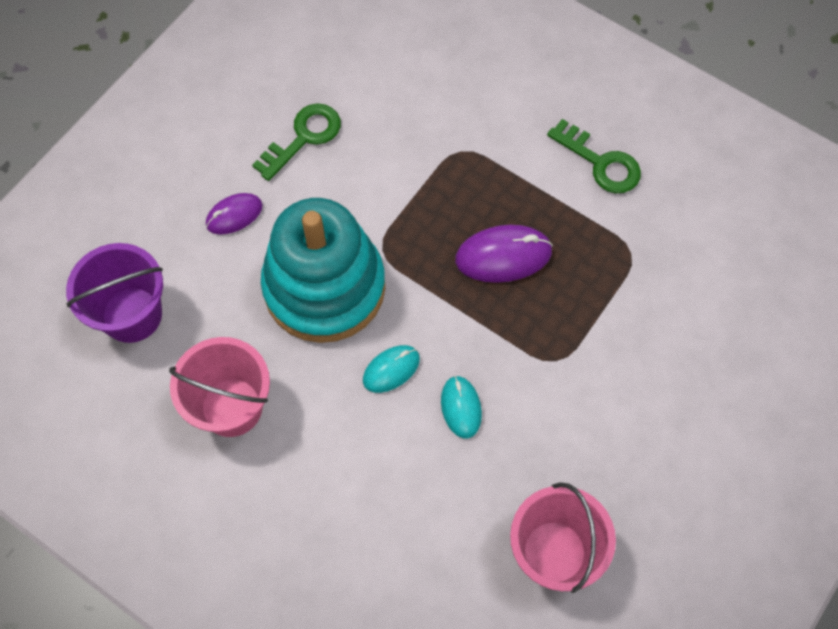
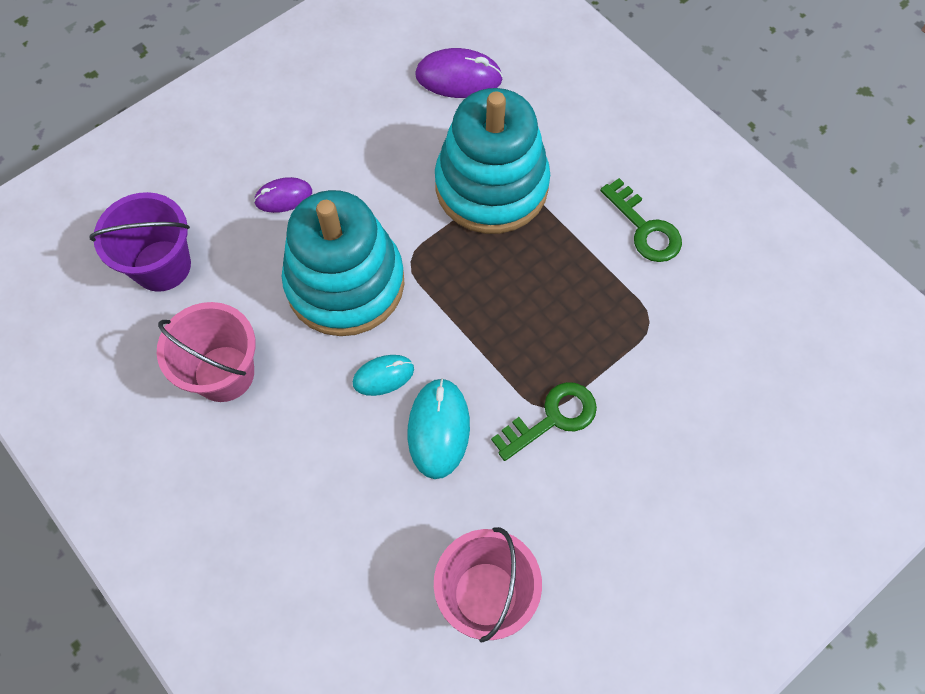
camera: 15 degrees right, 0 degrees up
green key [252,103,341,181] -> green key moved to [491,382,597,461]
turquoise mouse [441,376,482,438] -> turquoise mouse [408,378,470,479], size x1.58
purple mouse [455,225,553,283] -> purple mouse moved to [415,48,503,98]
none -> turquoise stacking toy [435,88,550,234]

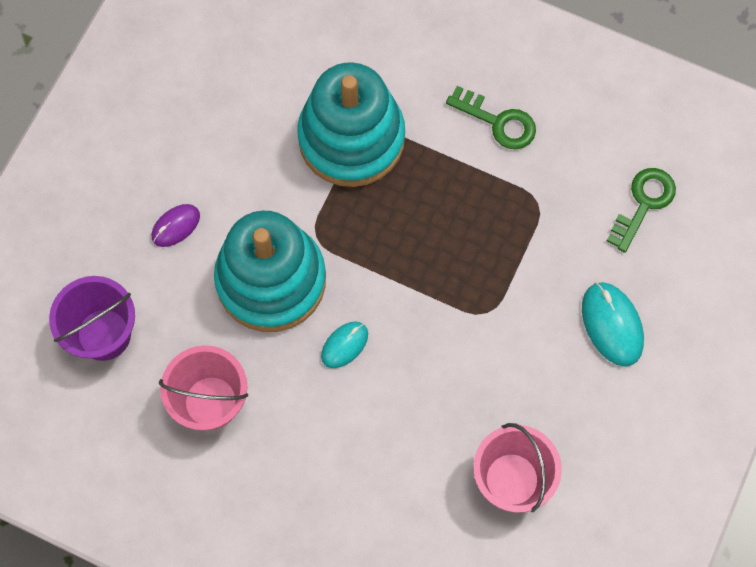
camera: 25 degrees left, 5 degrees up
turquoise mouse [408,378,470,479] -> turquoise mouse moved to [582,282,644,367]
purple mouse [415,48,503,98] -> none
green key [491,382,597,461] -> green key moved to [607,168,676,253]

